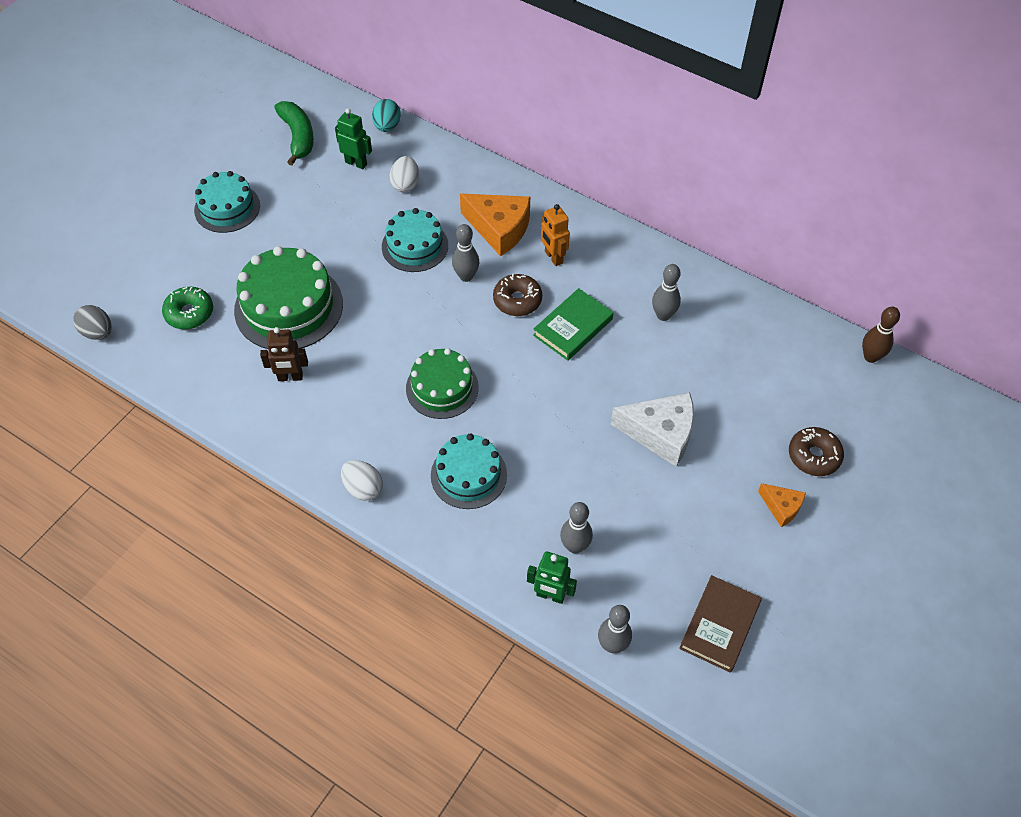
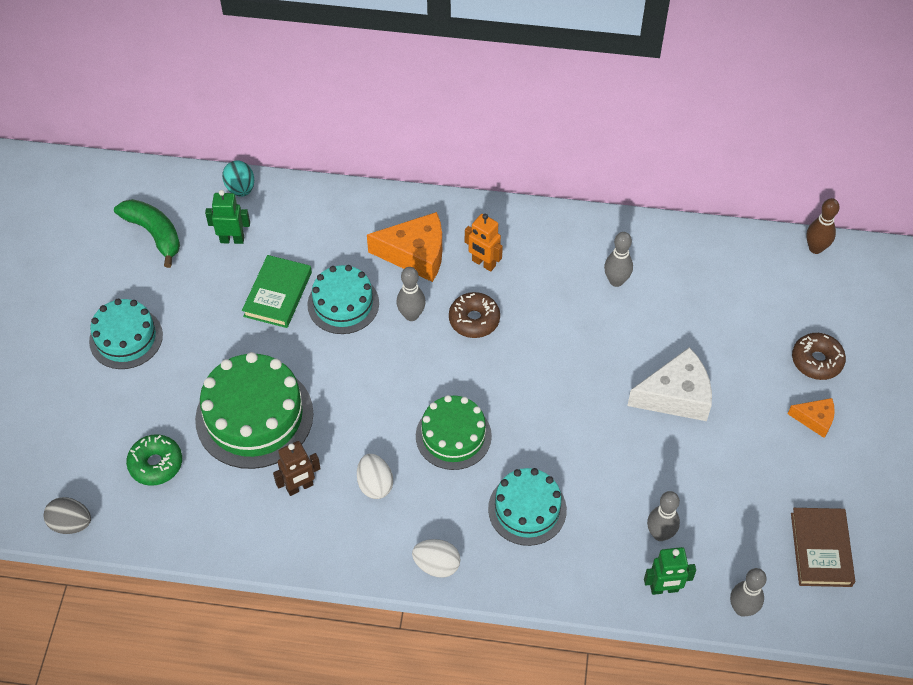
camera: 25 degrees left, 0 degrees up
white egg [390,156,419,192] -> white egg moved to [357,454,393,499]
green book [533,288,613,361] -> green book moved to [242,255,312,328]

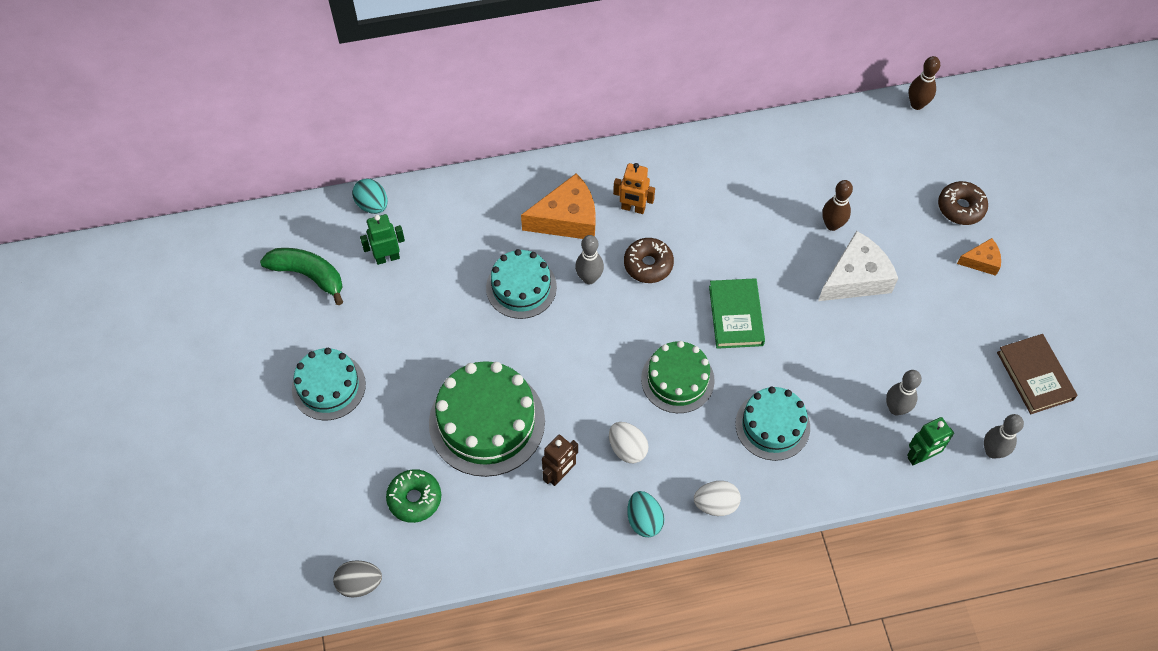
camera: 20 degrees left, 5 degrees up
green book [242,255,312,328] -> green book moved to [709,278,765,349]
grey bowling pin [604,232,633,287] -> none
none -> turquoise egg [627,491,665,537]
none -> brown bowling pin [822,180,853,231]

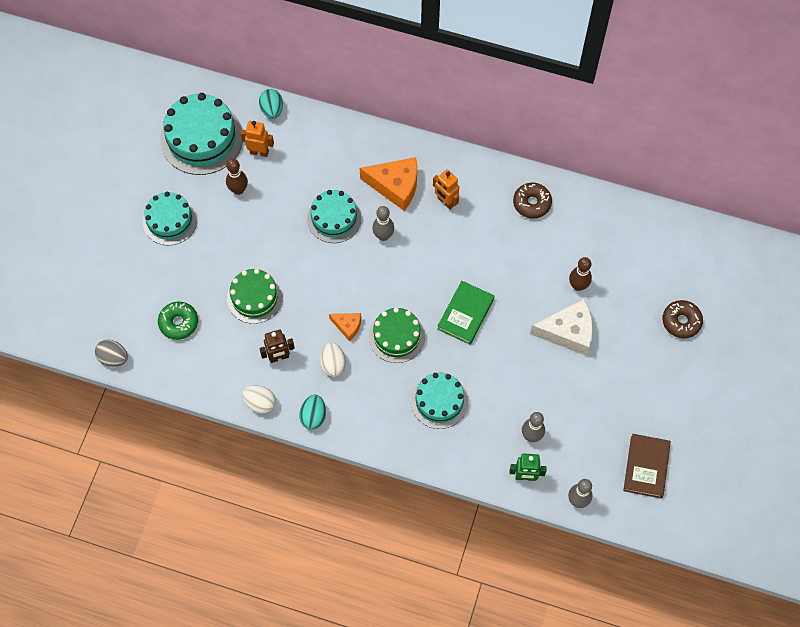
camera: 30 degrees right, 5 degrees up
green banana [260,248,343,305] -> turquoise cake [160,93,243,175]
green robot [360,214,405,265] -> orange robot [241,121,274,157]
green cake [429,361,545,477] -> green cake [227,269,283,324], size x0.64
brown donut [624,238,674,283] -> brown donut moved to [513,183,552,219]
white egg [694,481,741,516] -> white egg moved to [242,385,276,413]
brown bowling pin [909,56,940,110] -> brown bowling pin moved to [226,159,248,195]
orange cheese [957,238,1001,276] -> orange cheese moved to [329,313,361,342]

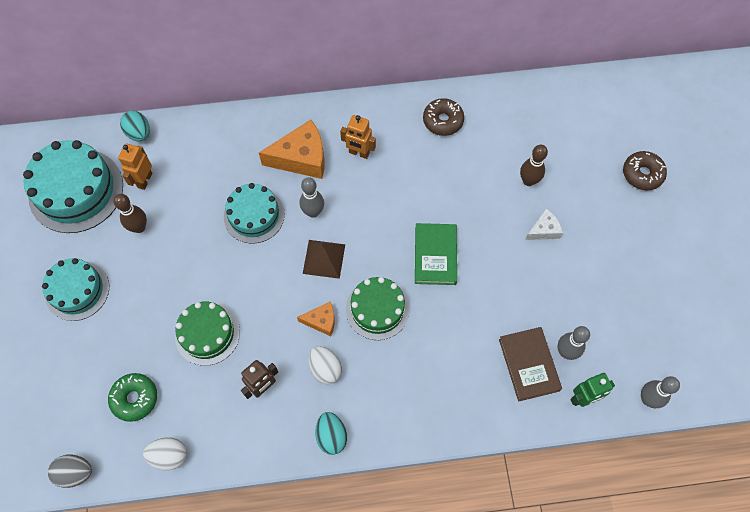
camera: 25 degrees left, 0 degrees up
orange robot [241,121,274,157] -> orange robot turned 60 degrees counterclockwise [118,143,152,190]
white egg [242,385,276,413] -> white egg moved to [143,437,187,470]
turquoise cake [411,373,468,429] -> none
white cheese [530,299,593,356] -> white cheese [525,209,563,240], size x0.53
brown book [623,434,671,498] -> brown book moved to [499,327,562,401]
none -> brown pyramid [303,240,345,279]

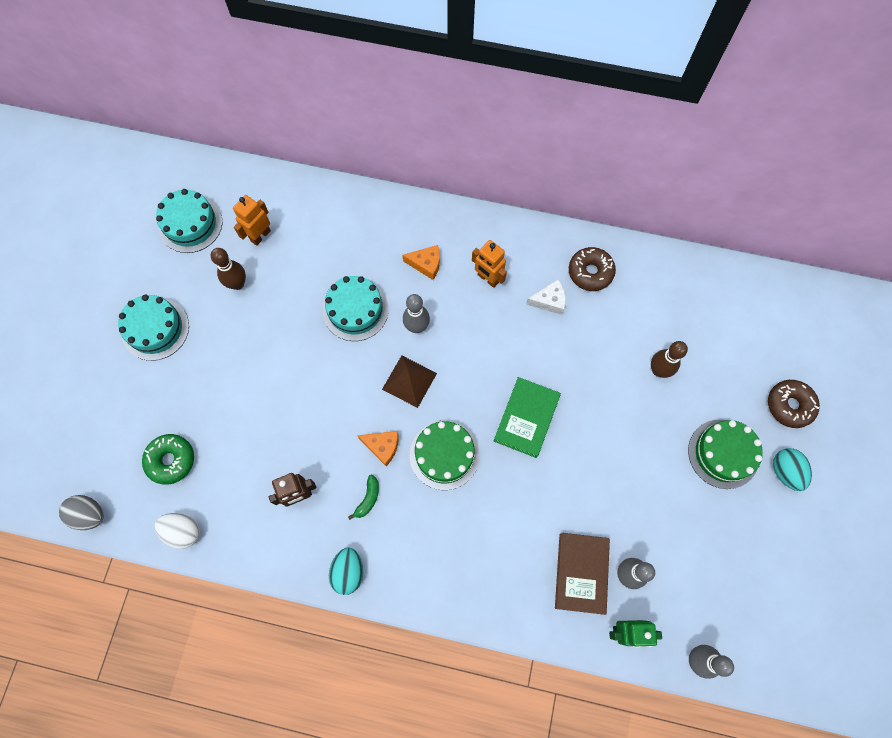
camera: 20 degrees right, 5 degrees up
turquoise cake [23,140,123,233] -> turquoise cake [156,189,222,253], size x0.64
turquoise egg [120,111,150,142] -> turquoise egg moved to [773,448,812,491]
green cake [175,302,240,366] -> green cake moved to [688,419,763,489]
orange cheese [259,120,324,179] -> orange cheese [402,245,440,280], size x0.53
white egg [308,346,342,384] -> green banana [348,474,379,520]
white cheese [525,209,563,240] -> white cheese moved to [526,280,566,315]

